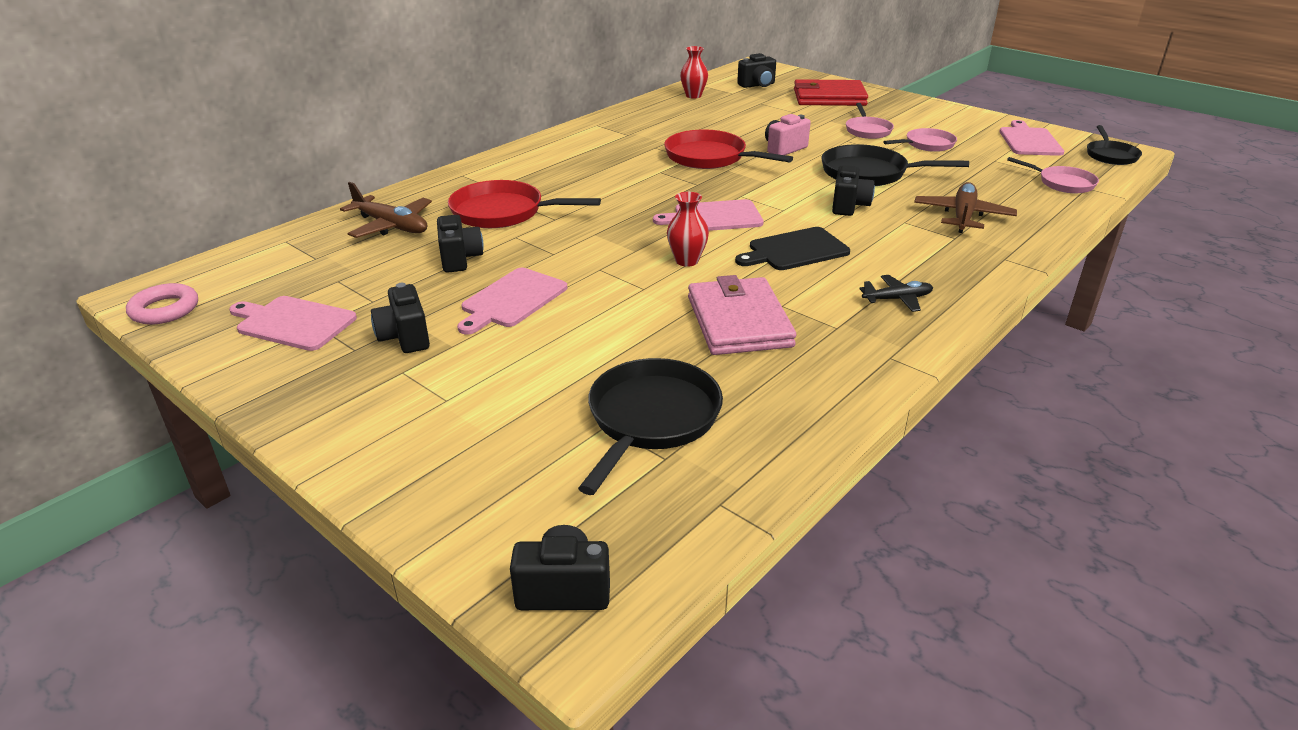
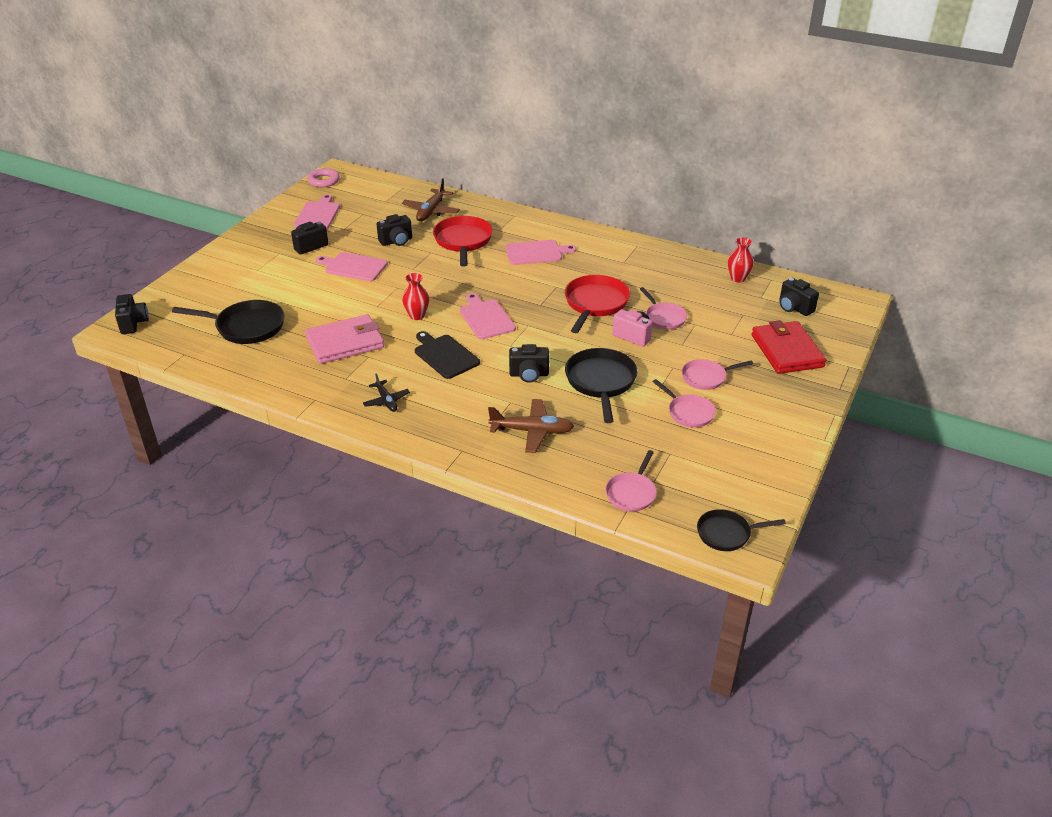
camera: 75 degrees right, 5 degrees up
pink cutting board [999,120,1064,156] -> pink cutting board moved to [505,240,576,265]
none -> pink pan [640,287,687,329]

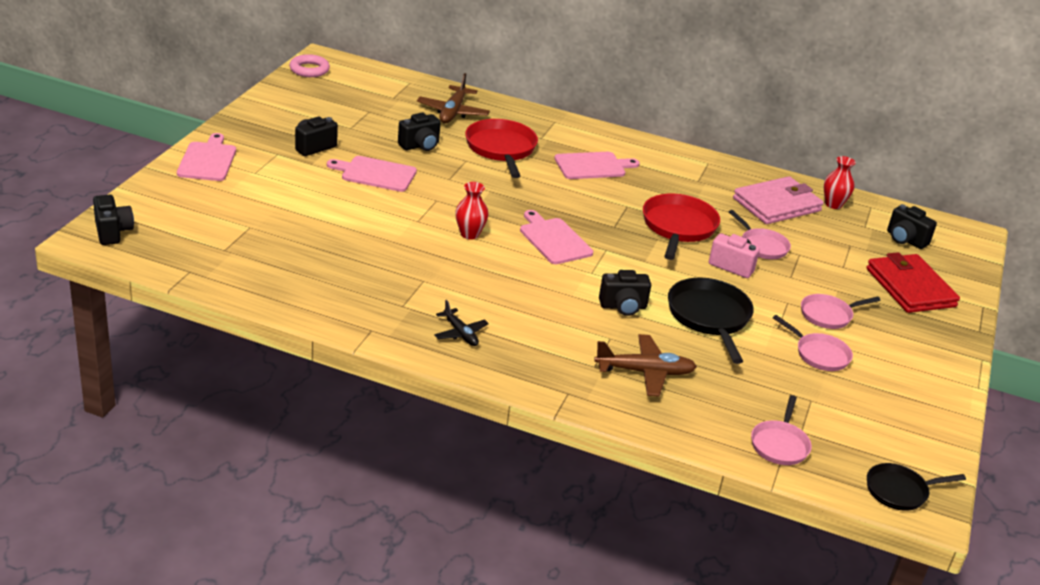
camera: 10 degrees left, 5 degrees down
black pan [172,300,285,344] -> none
pink cutting board [294,194,340,229] -> pink cutting board moved to [177,133,236,181]
pink wallet [305,314,384,364] -> pink wallet moved to [733,176,824,224]
black cutting board [415,331,480,379] -> none

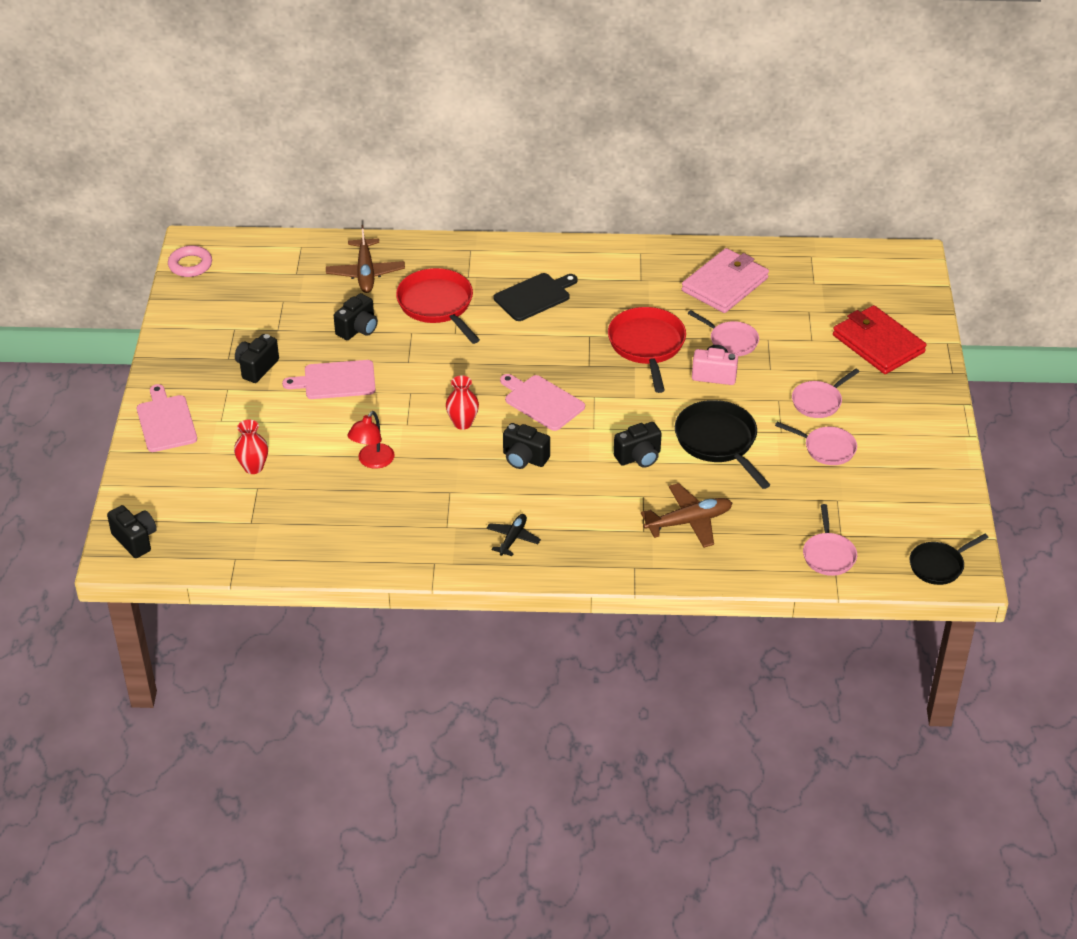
camera: 15 degrees left, 10 degrees up
black plane [434,300,489,346] -> black plane turned 105 degrees counterclockwise [486,514,541,556]
pink cutting board [554,152,640,179] -> black cutting board [494,273,578,321]
red vase [824,156,856,209] -> red vase moved to [234,419,268,474]
black camera [887,204,937,249] -> black camera moved to [503,423,550,469]
none -> red lamp [347,411,395,469]

